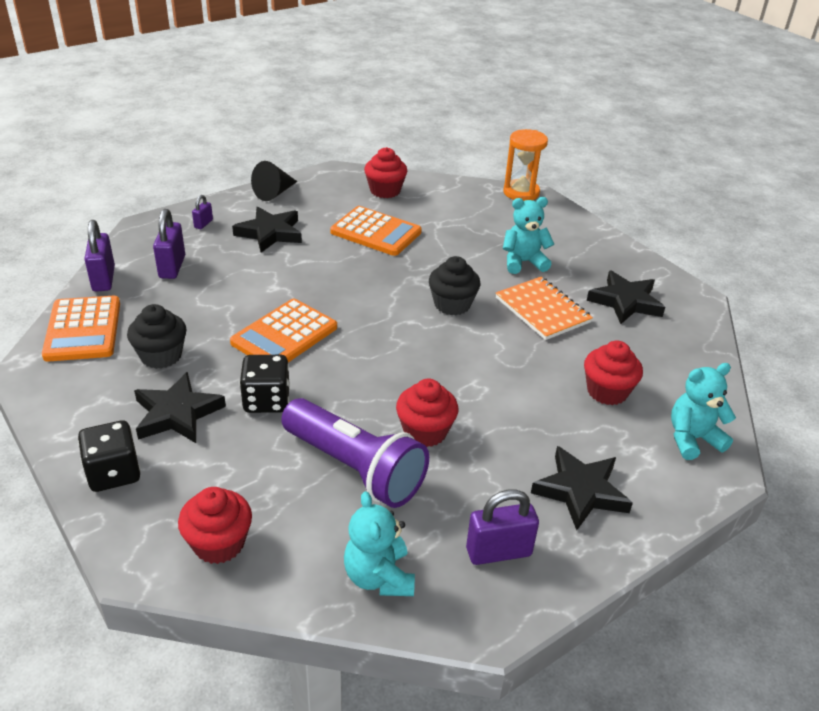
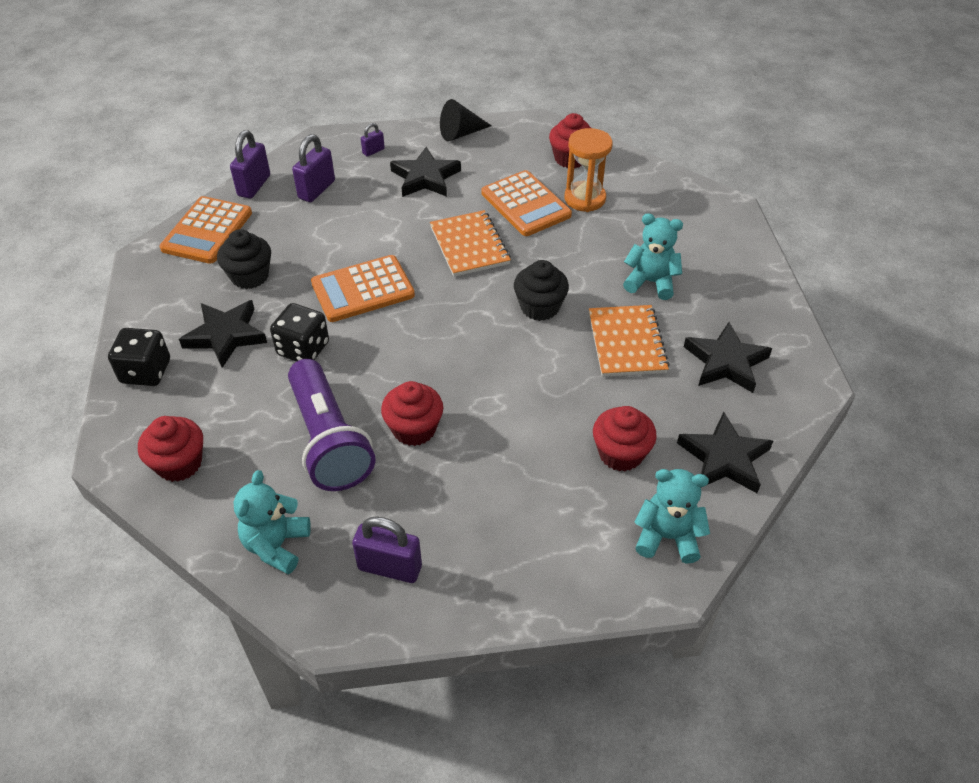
camera: 30 degrees right, 10 degrees up
orange hourglass [504,129,548,201] -> orange hourglass moved to [564,128,612,212]
black star [531,446,633,530] -> black star moved to [677,412,773,493]
none -> orange notebook [430,210,511,277]

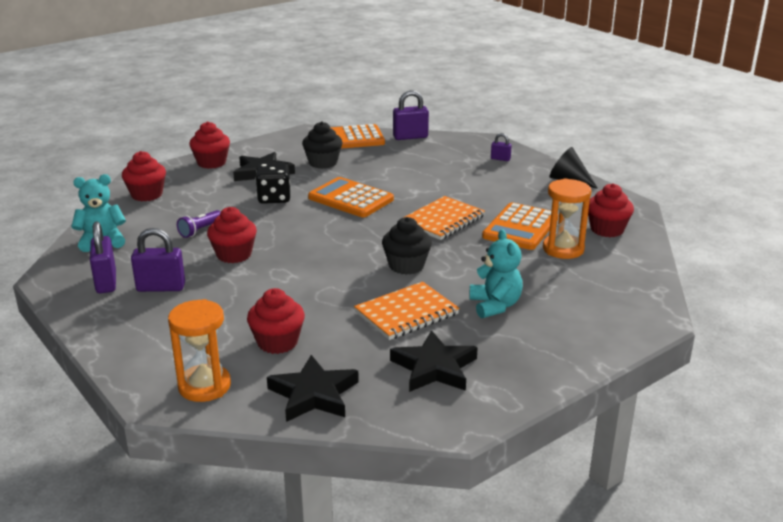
camera: 60 degrees right, 20 degrees down
black dice [108,328,170,386] -> red cupcake [189,121,230,169]
purple flashlight [288,359,375,491] -> purple flashlight [177,210,221,238], size x0.43
purple padlock [292,134,335,202] -> purple padlock moved to [131,228,185,292]
black star [390,147,461,197] -> none
turquoise teddy bear [635,469,710,564] -> orange hourglass [168,299,231,402]

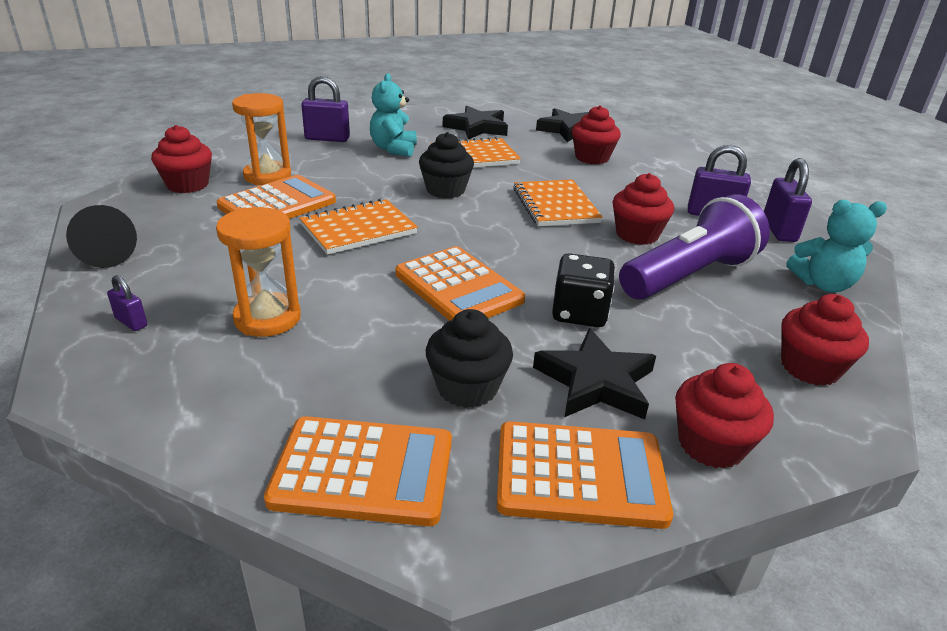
camera: 165 degrees left, 5 degrees up
orange hourglass [168,299,231,402] -> orange hourglass moved to [216,207,301,337]
purple flashlight [177,210,221,238] -> purple flashlight [619,194,770,300], size x2.32
purple padlock [393,90,429,140] -> purple padlock moved to [301,76,350,142]
none -> orange calculator [497,421,673,529]
none -> orange notebook [513,180,603,227]

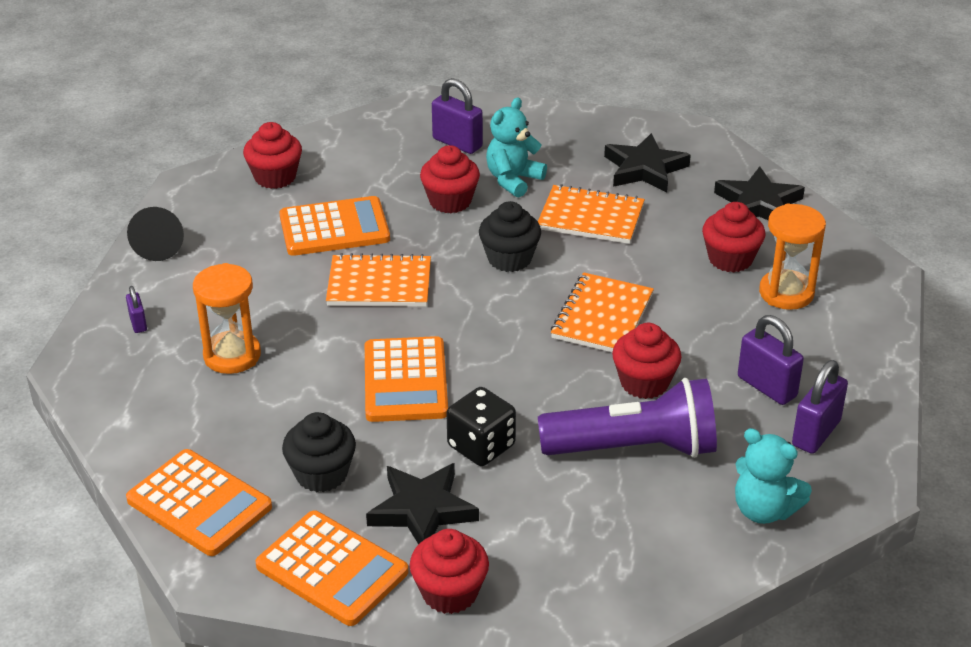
camera: 35 degrees right, 5 degrees up
orange hourglass [232,93,291,186] -> orange hourglass moved to [759,204,826,310]
red cupcake [781,294,869,386] -> red cupcake moved to [420,145,480,213]

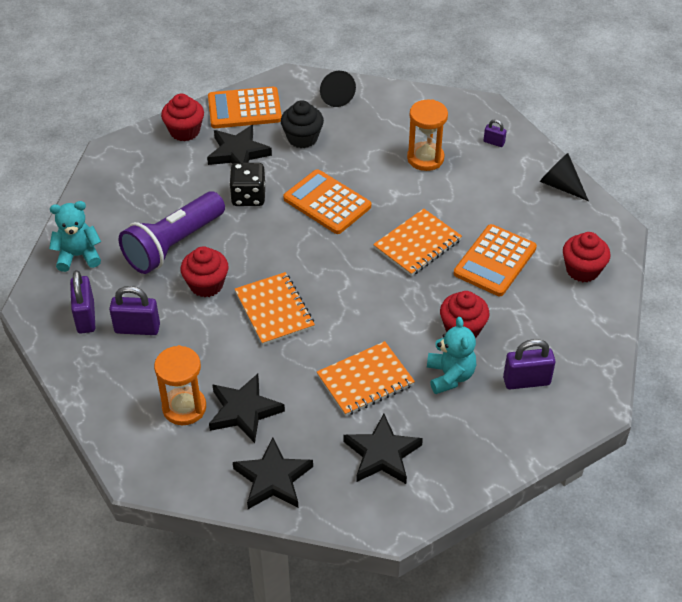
camera: 135 degrees right, 10 degrees up
orange calculator [126,449,272,556] -> black cone [320,71,356,107]
black cupcake [479,201,541,272] -> none
red cupcake [702,202,765,273] -> black star [209,374,285,443]

